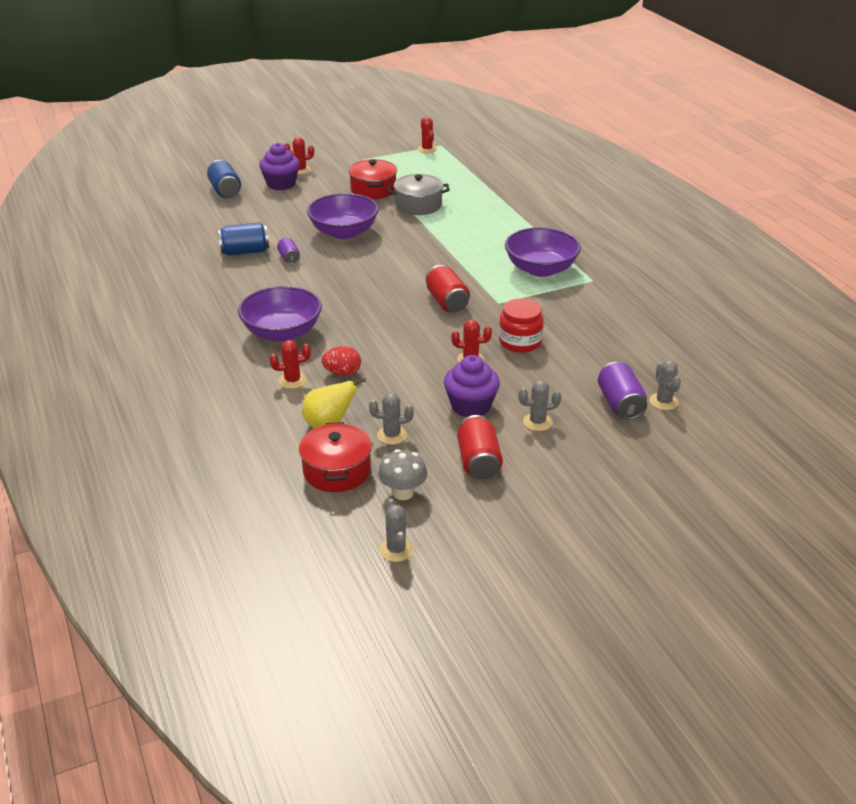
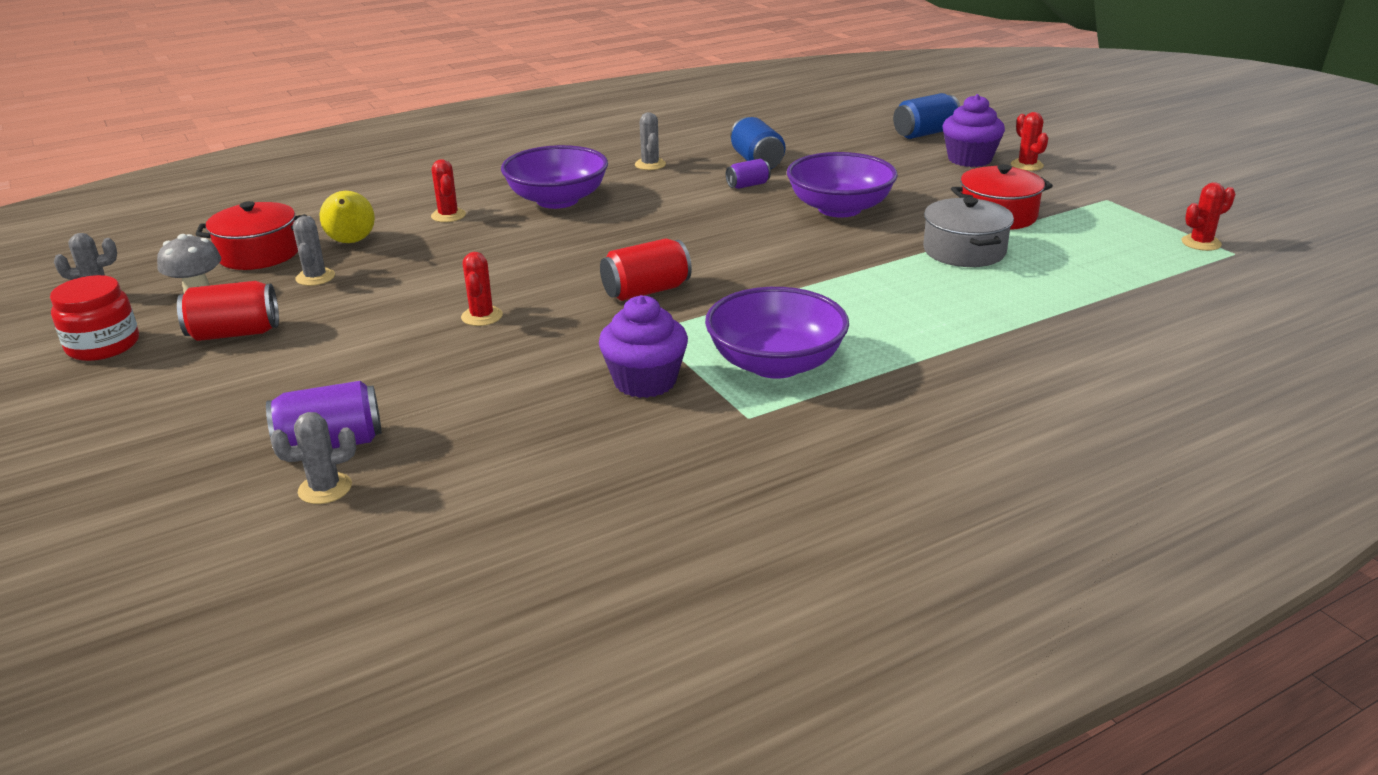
camera: 85 degrees right, 5 degrees down
red egg [322,346,361,376] -> none
purple cupcake [444,355,500,417] -> purple cupcake moved to [599,295,688,398]
red jar [499,298,544,353] -> red jar moved to [50,275,139,361]
grey cactus [518,380,561,431] -> grey cactus moved to [635,112,666,170]

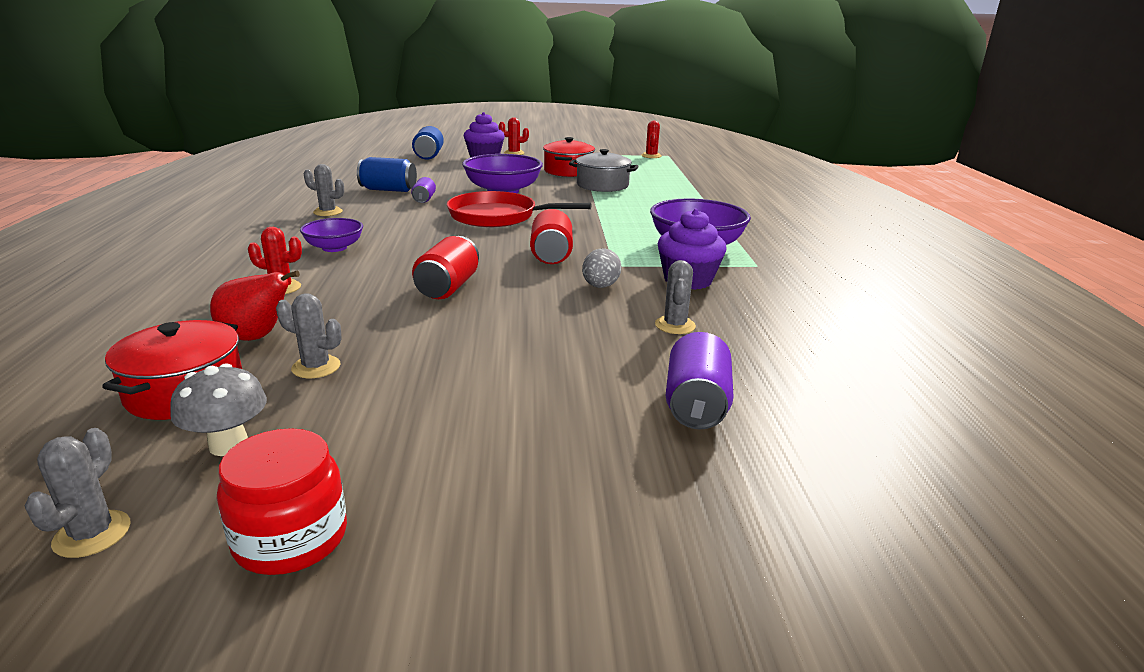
camera: 65 degrees left, 5 degrees down
red can [177,281,279,341] -> red can moved to [412,236,479,299]
grey cactus [270,412,356,504] -> grey cactus moved to [655,260,696,334]
yellow pear [320,191,375,243] -> red pear [210,270,300,341]
red cactus [461,252,503,326] -> none
purple bowl [501,145,608,209] -> purple bowl [300,218,363,252], size x0.59
none -> red pan [447,191,591,227]
none -> grey egg [582,249,621,288]

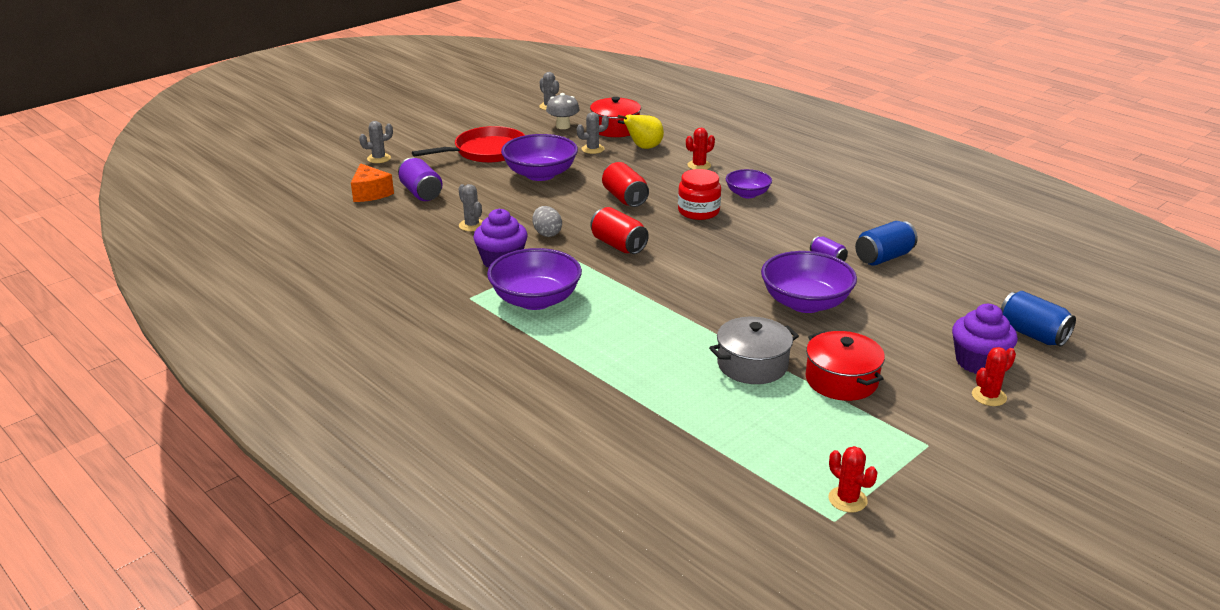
camera: 140 degrees right, 5 degrees up
red pear [210,270,300,341] -> yellow pear [618,114,664,149]
red jar [217,428,347,575] -> red jar moved to [678,169,721,220]
grey cactus [304,164,344,216] -> grey cactus moved to [359,121,393,163]
red pan [447,191,591,227] -> red pan moved to [412,126,525,163]
none -> orange cheese [351,163,394,202]
none -> purple bowl [501,134,578,181]

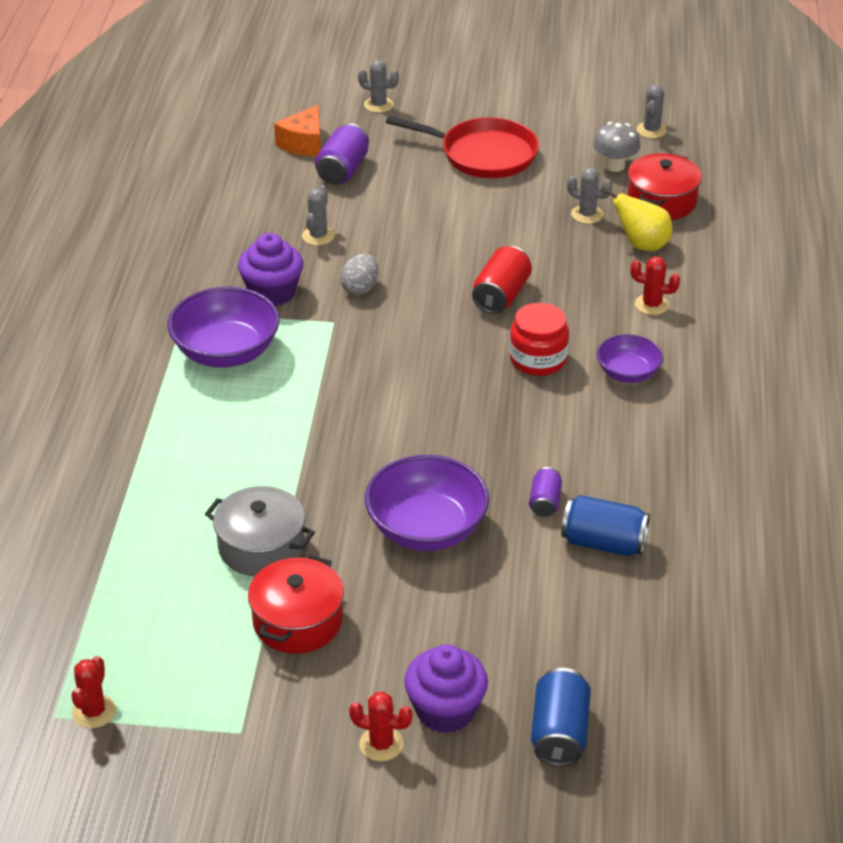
camera: 50 degrees right, 10 degrees up
purple bowl [501,134,578,181] -> none
red can [590,207,649,254] -> none

